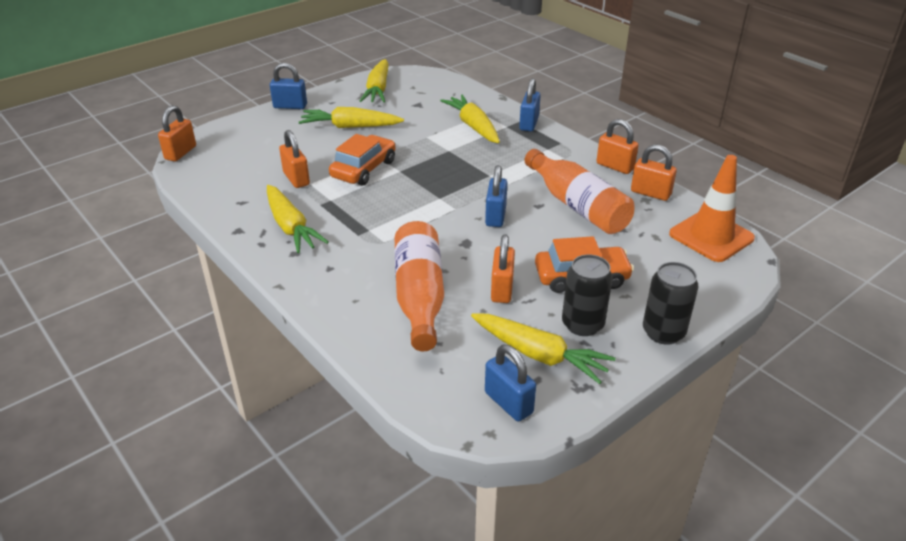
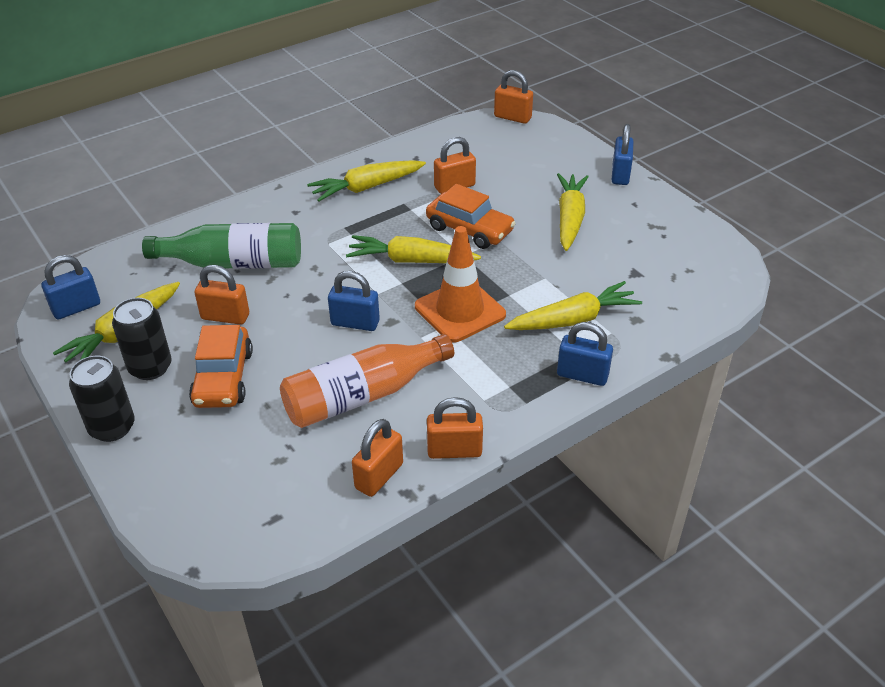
camera: 95 degrees right, 5 degrees up
yellow carrot [360,59,389,102] -> yellow carrot moved to [346,235,481,263]
orange bottle [394,221,444,351] -> green bottle [142,223,301,269]
orange padlock [597,119,639,174] -> orange padlock turned 45 degrees clockwise [427,397,483,459]
orange traffic cone [669,155,755,262] -> orange traffic cone moved to [415,226,506,342]

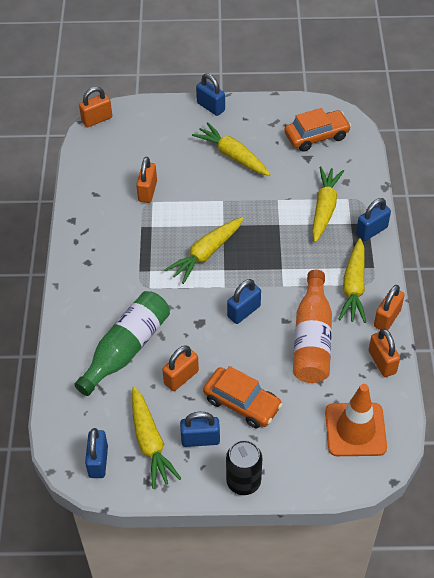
camera: 55 degrees left, 10 degrees up
black can [112,298,172,380] -> blue padlock [180,412,220,447]
yellow carrot [307,160,426,202] -> yellow carrot moved to [338,238,366,323]
orange traffic cone [415,226,506,342] -> orange traffic cone moved to [325,384,387,456]
orange car [426,184,516,249] -> orange car moved to [284,108,351,152]

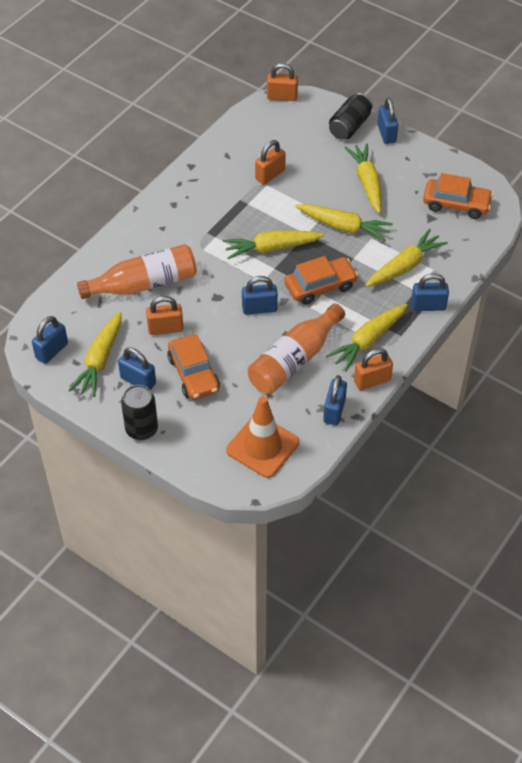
camera: 35 degrees right, 0 degrees up
green bottle [74,291,170,396] -> orange bottle [77,244,197,299]
orange padlock [369,328,400,377] -> blue padlock [323,375,347,425]
none -> orange car [284,256,358,305]
none -> yellow carrot [295,204,393,241]
none -> black can [329,93,372,140]

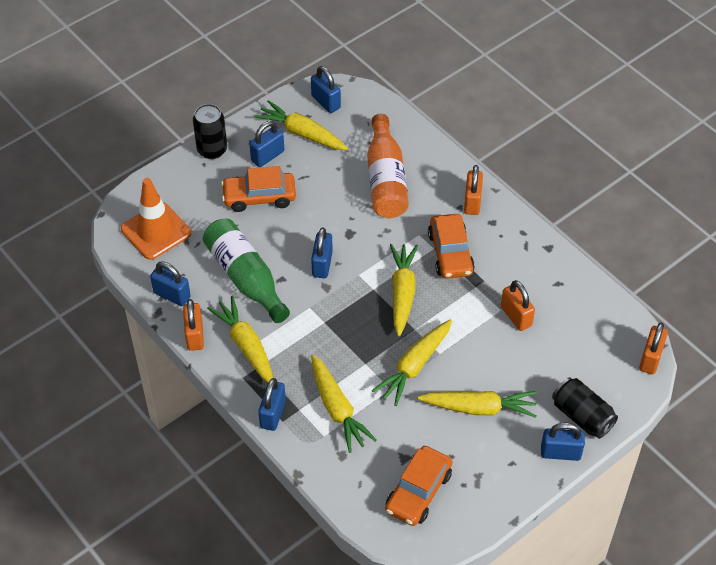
camera: 105 degrees right, 0 degrees up
orange padlock [146,296,183,335] -> orange padlock moved to [464,165,483,215]
orange bottle [248,304,345,394] -> green bottle [203,219,290,323]
orange car [284,256,358,305] -> orange car moved to [428,214,475,279]

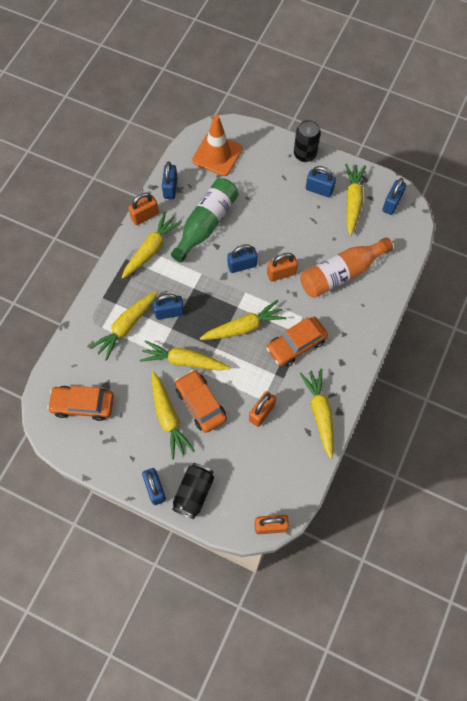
camera: 65 degrees right, 15 degrees up
orange car [221,166,296,212] -> orange car moved to [175,370,227,433]
blue padlock [258,378,286,431] -> blue padlock moved to [153,294,184,320]
orange padlock [464,165,483,215] -> orange padlock moved to [267,253,298,282]
none -> yellow carrot [299,369,334,459]

